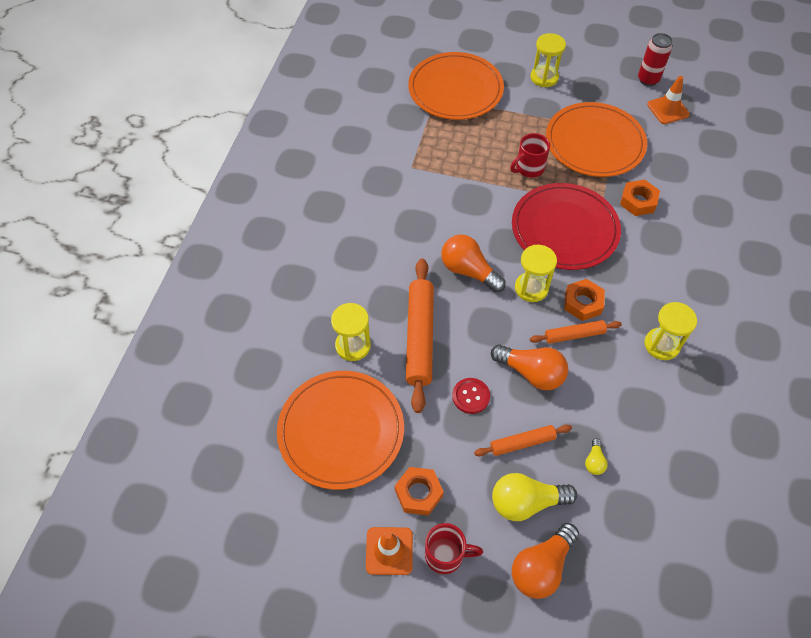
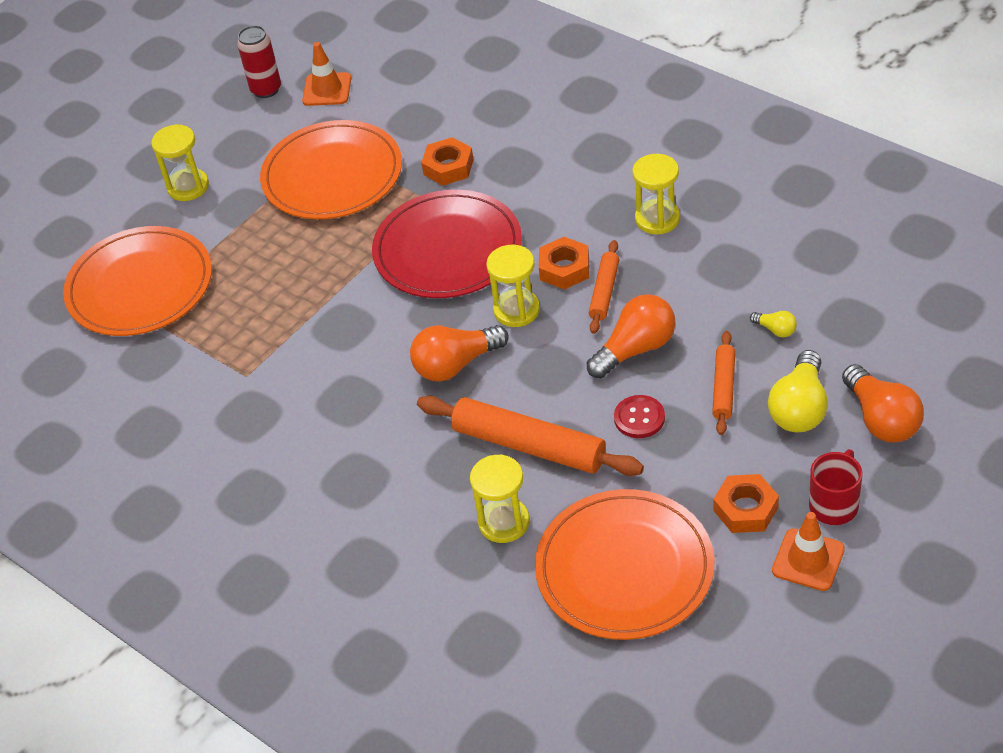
camera: 60 degrees left, 10 degrees down
red mug [510,133,550,178] -> none

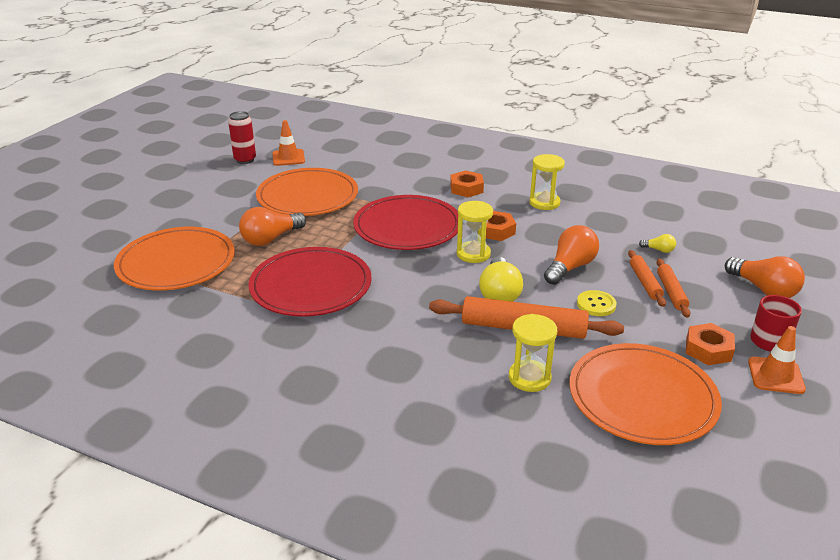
camera: 20 degrees left, 15 degrees down
yellow hourglass [151,124,209,201] -> none
orange light bulb [410,325,509,382] -> orange light bulb moved to [239,207,306,246]
orange nut [421,137,474,185] -> orange nut moved to [450,170,484,197]
orange rolling pin [589,240,619,334] -> orange rolling pin moved to [657,258,691,318]
red button [614,395,665,438] -> yellow button [577,290,616,316]
yellow light bulb [768,350,828,433] -> yellow light bulb moved to [479,257,523,302]
none -> red plate [248,247,372,317]

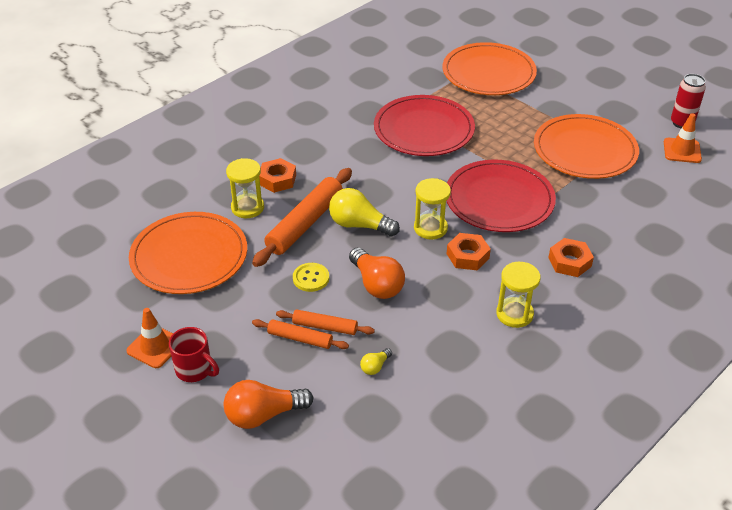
camera: 110 degrees right, 10 degrees up
orange light bulb [239,207,306,246] -> none
orange nut [686,323,735,365] -> orange nut moved to [259,158,296,193]

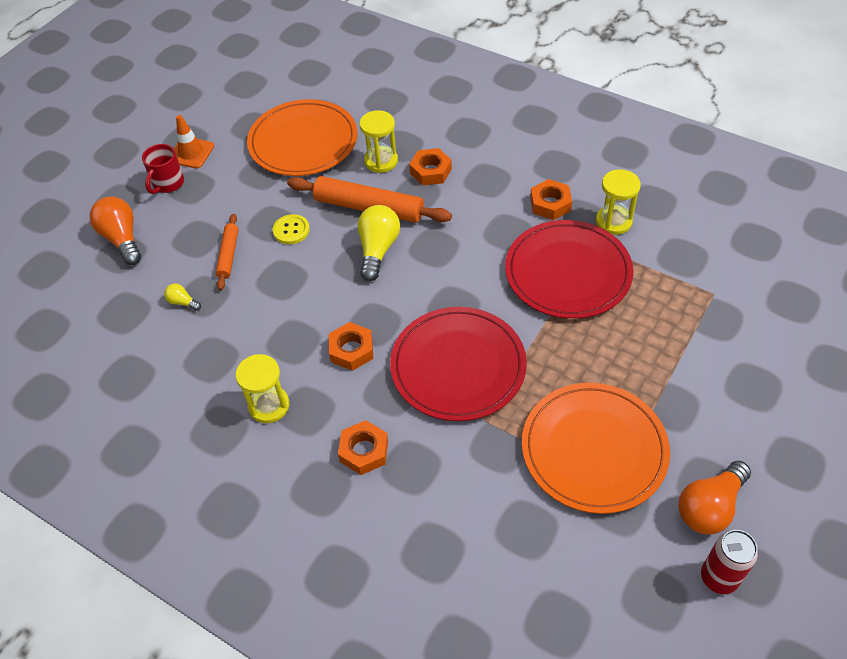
camera: 80 degrees right, 10 degrees up
orange rolling pin [252,319,349,349] -> none
orange light bulb [349,247,405,299] -> orange light bulb moved to [678,461,751,534]
yellow hourglass [414,178,451,240] -> yellow hourglass moved to [596,169,641,235]
orange plate [442,42,537,95] -> none
orange traffic cone [664,113,702,163] -> none
none -> orange nut [530,179,572,220]

